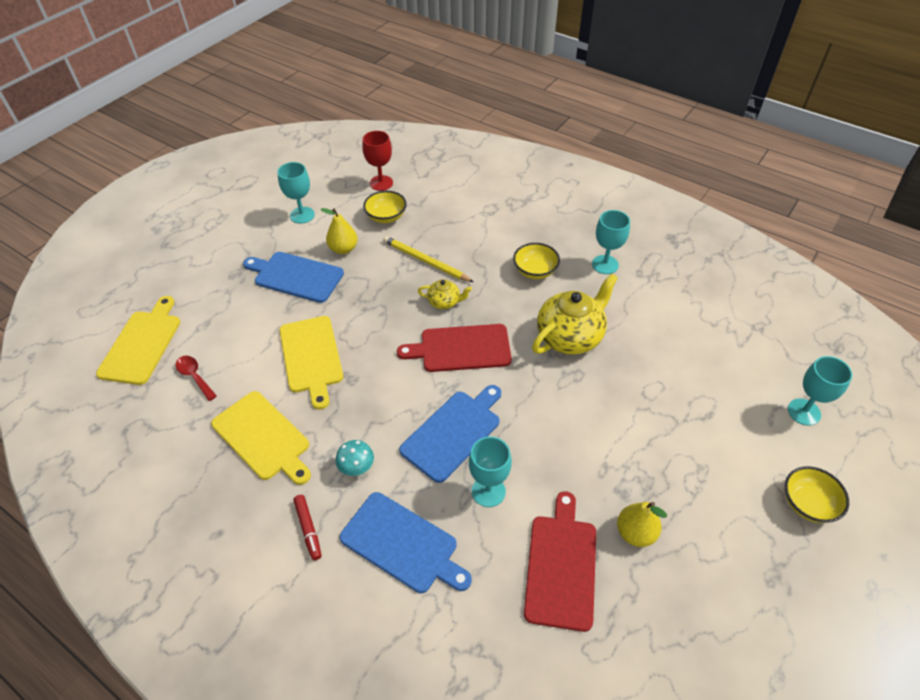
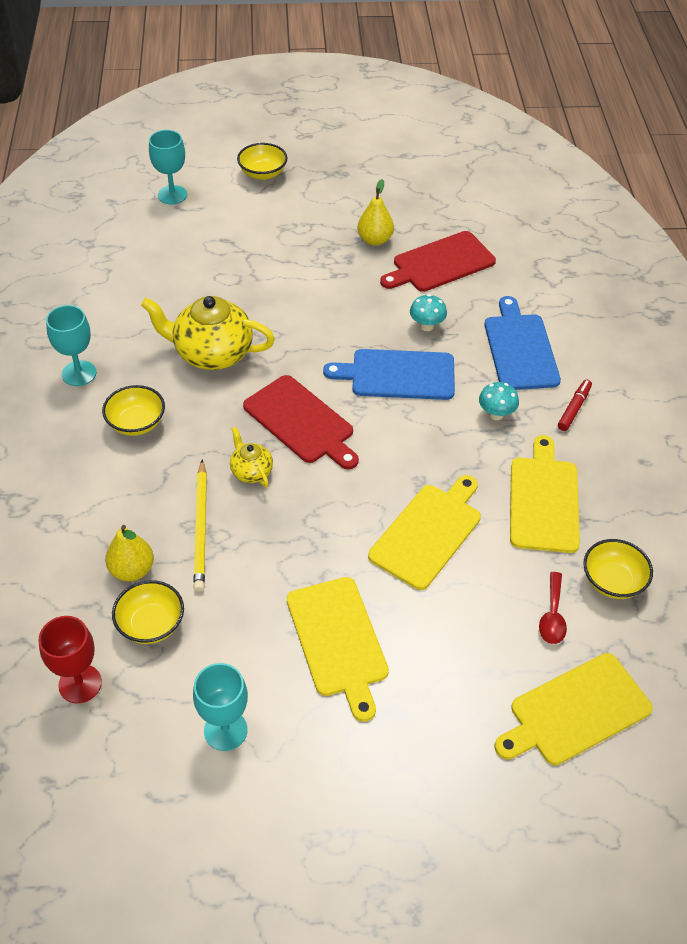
camera: 130 degrees left, 0 degrees up
blue cutting board [243,252,344,303] -> yellow cutting board [287,577,389,722]
yellow pear [320,208,358,254] -> yellow pear moved to [105,525,154,581]
turquoise goblet [469,437,512,507] -> turquoise mushroom [410,294,447,331]
none -> yellow bowl [583,539,653,599]

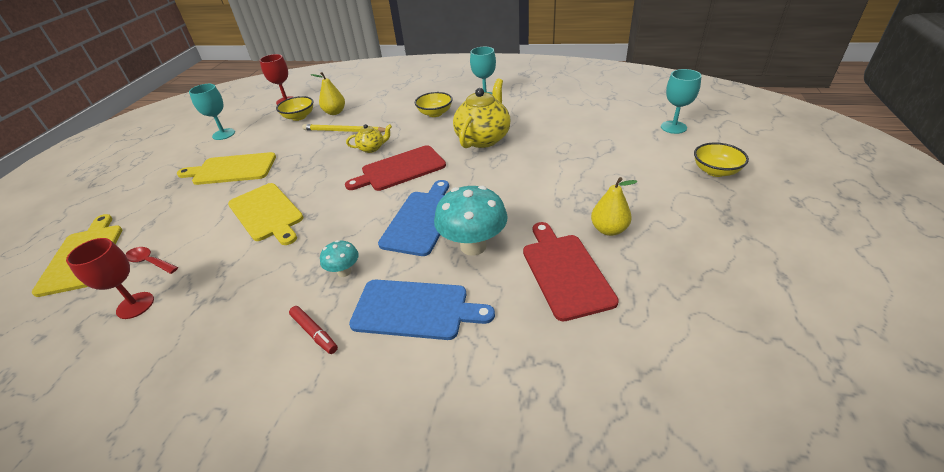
camera: 110 degrees right, 10 degrees down
turquoise mushroom [410,294,447,331] -> turquoise mushroom [434,186,508,256], size x1.93
yellow cutting board [510,435,580,553] -> none
yellow bowl [583,539,653,599] -> red goblet [66,238,154,319]

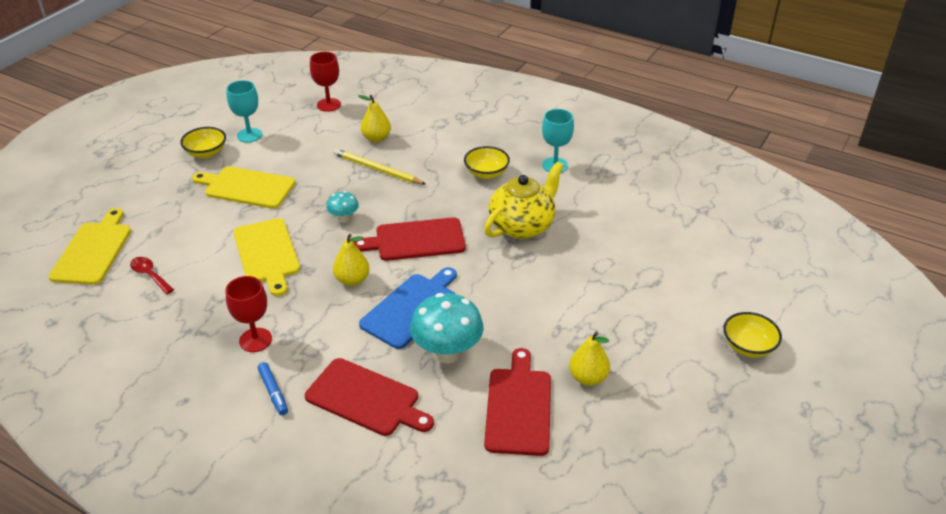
camera: 15 degrees right, 0 degrees up
red goblet [66,238,154,319] -> red goblet moved to [226,276,272,352]
yellow bowl [276,96,313,121] -> yellow bowl moved to [180,127,226,158]
red marker [289,306,338,354] -> blue marker [258,362,288,415]
turquoise mushroom [320,240,359,277] -> turquoise mushroom moved to [327,191,359,223]
yellow teapot [346,124,392,153] -> none
blue cutting board [349,280,495,340] -> red cutting board [305,358,434,436]
turquoise goblet [661,69,701,134] -> none
none -> yellow pear [333,234,369,286]

